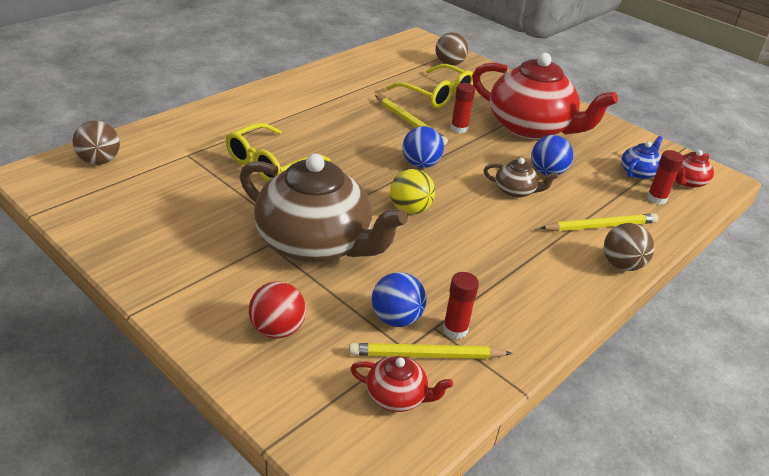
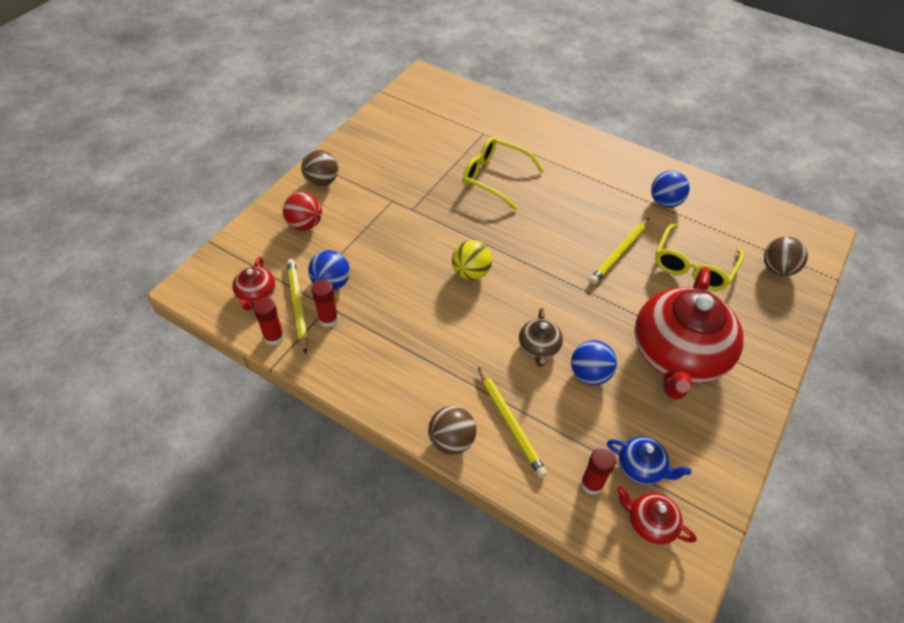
camera: 80 degrees right, 15 degrees up
brown ball [72,120,120,165] -> brown ball moved to [301,150,338,187]
brown teapot [239,153,408,263] -> none
blue ball [402,126,444,168] -> blue ball moved to [651,171,690,208]
red glue stick [450,83,475,133] -> red glue stick moved to [253,297,284,345]

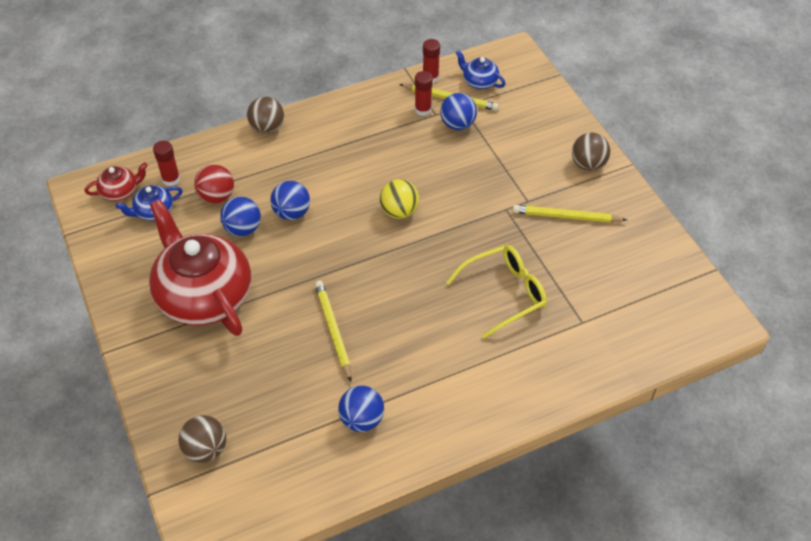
camera: 125 degrees right, 0 degrees up
red teapot [232,257,276,311] -> blue teapot [456,50,506,89]
red ball [283,192,322,231] -> red ball moved to [194,164,234,203]
yellow pencil [478,367,547,478] -> yellow pencil moved to [513,205,627,223]
brown teapot [519,308,563,367] -> blue ball [270,181,310,220]
yellow glasses [655,224,744,291] -> none

